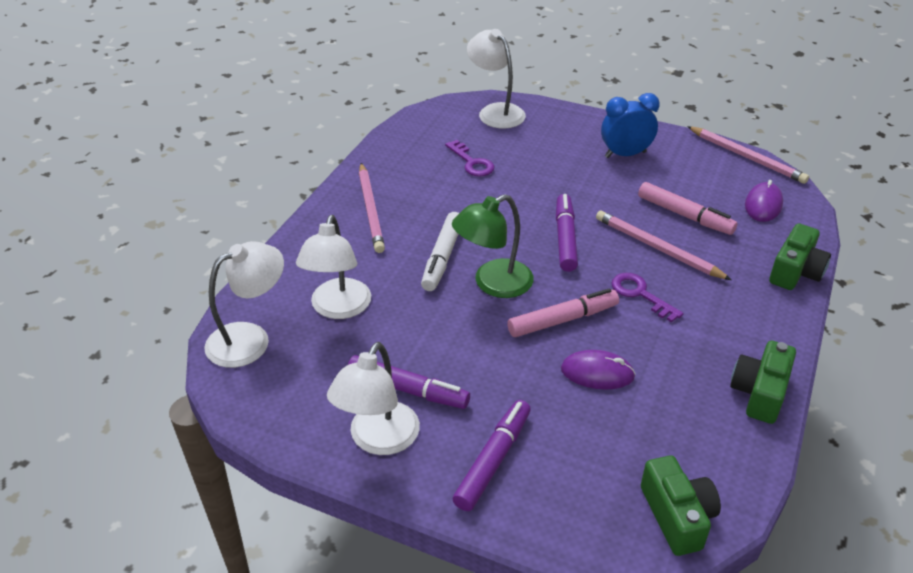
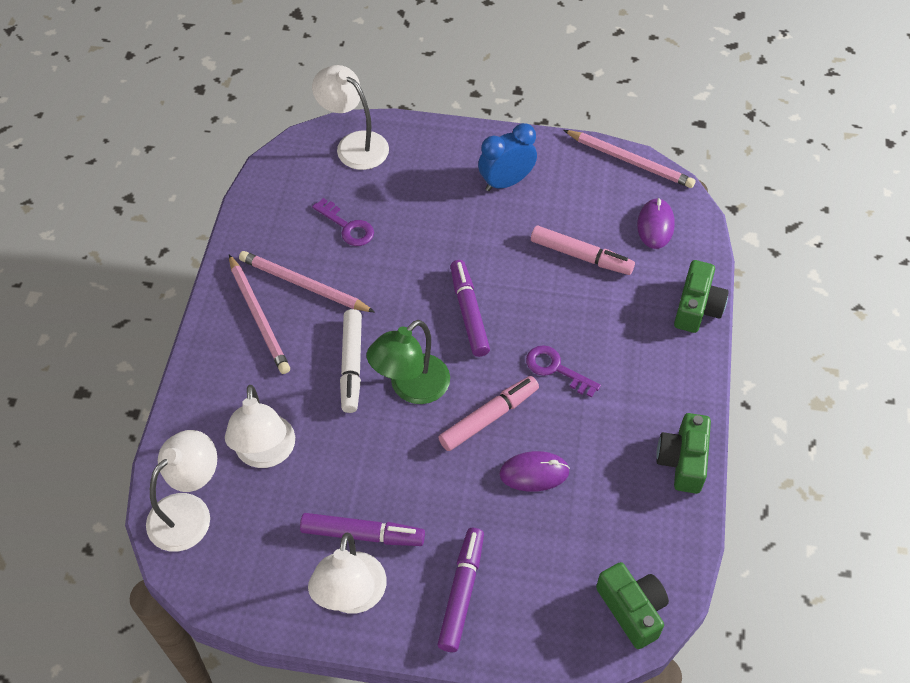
camera: 15 degrees left, 15 degrees up
pink pencil [596,210,732,280] -> pink pencil moved to [239,251,375,312]

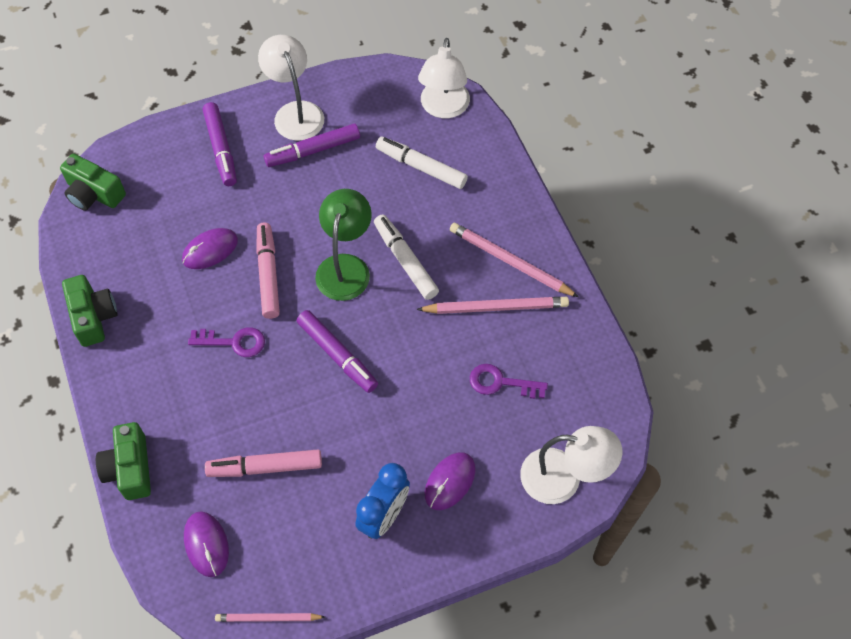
camera: 150 degrees right, 5 degrees up
white lamp [225,385,295,468] -> white marker [376,137,468,189]
pink marker [438,376,539,451] -> pink marker turned 150 degrees clockwise [256,223,280,319]
pink pencil [564,130,695,188] -> pink pencil [215,613,325,622], size x0.63
none -> purple mouse [425,452,476,510]

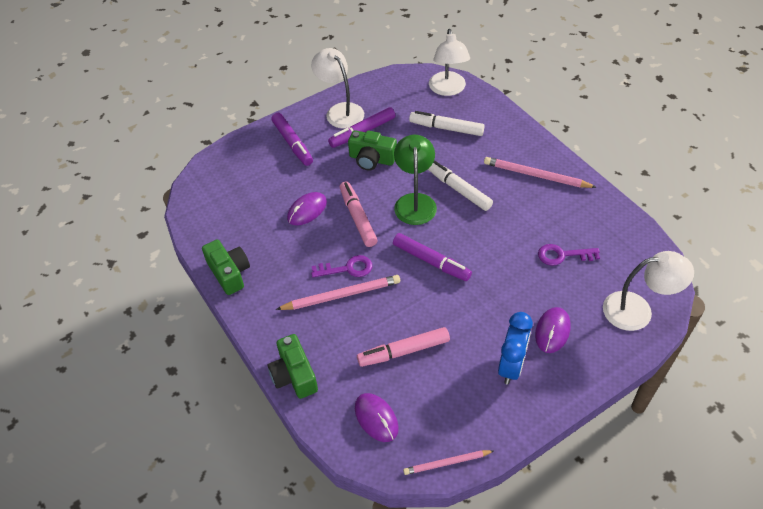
camera: 10 degrees left, 10 degrees down
green camera [60,154,126,211] -> green camera moved to [348,130,397,171]
pink pencil [416,297,569,314] -> pink pencil moved to [276,275,400,310]

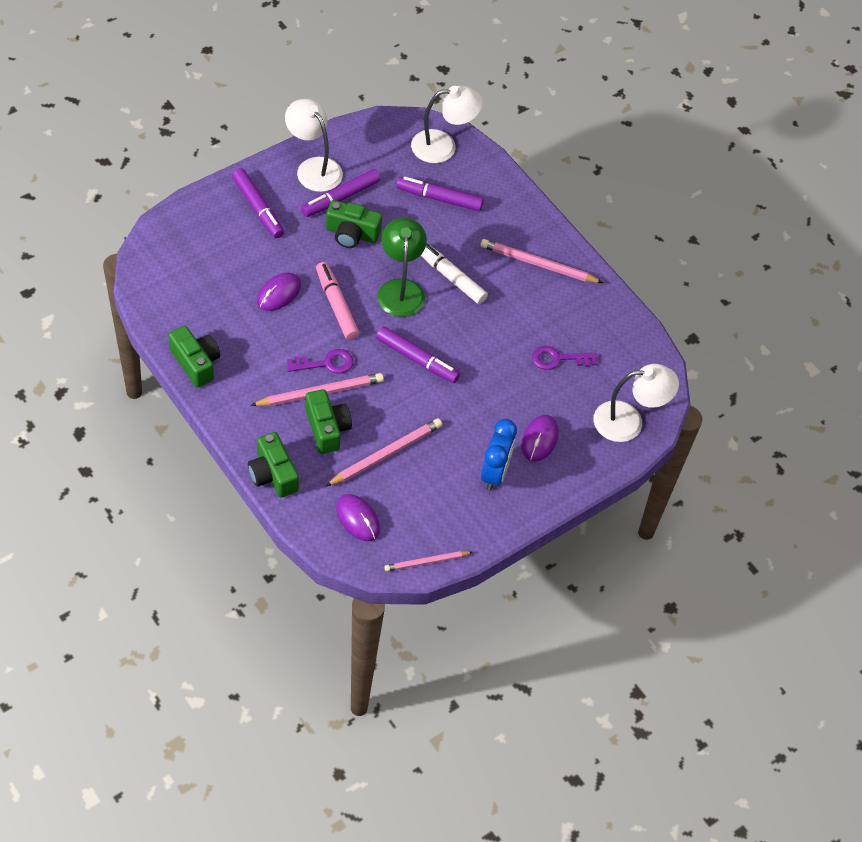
camera: 10 degrees left, 5 degrees up
pink marker [357,327,450,367] -> pink pencil [325,418,442,487]
white marker [409,111,485,136] -> purple marker [396,177,484,211]
white lamp [429,29,470,96] -> white lamp turned 90 degrees counterclockwise [411,85,483,163]
none -> green camera [305,389,352,454]

